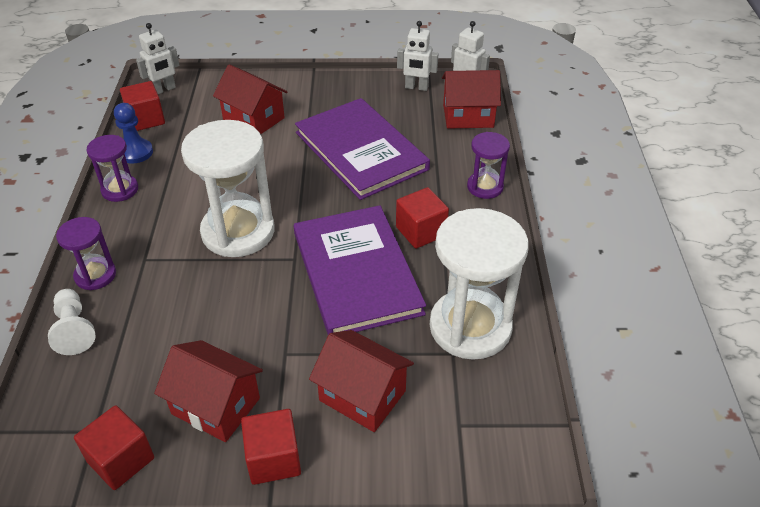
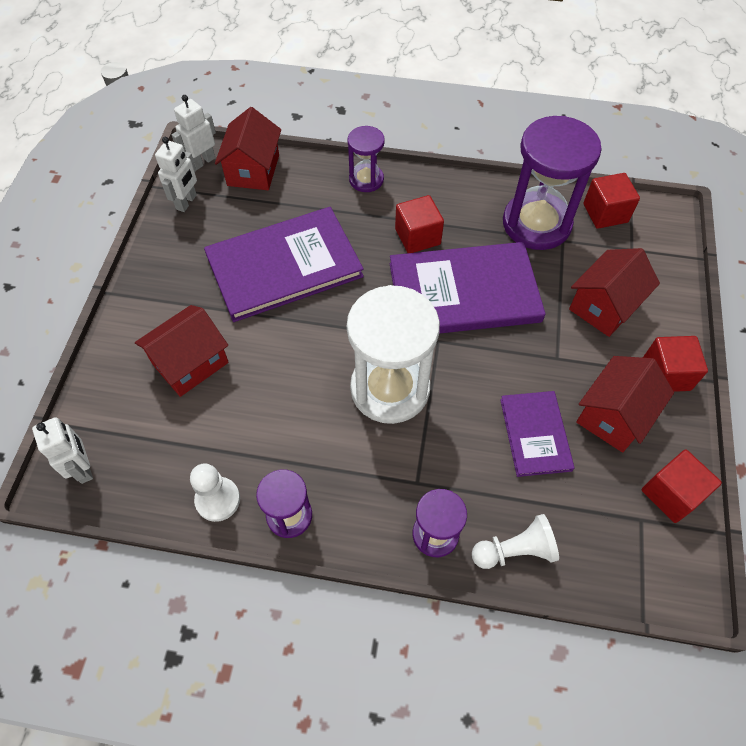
camera: 80 degrees left, 15 degrees up
blue pawn [114,103,153,164] -> white pawn [190,464,240,522]
red cube [120,81,165,131] -> red cube moved to [583,173,640,229]
white hourglass [430,208,529,360] -> purple hourglass [503,116,602,250]
none -> purple book [500,391,575,477]

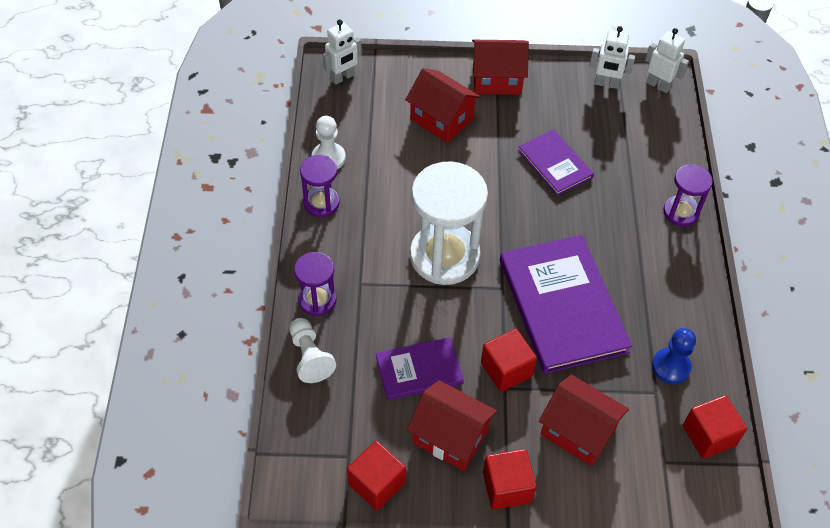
camera: 80 degrees right, 5 degrees down
purple book [204,207,364,322] -> purple book [518,129,594,196], size x0.54
red house [215,107,281,190] -> red house moved to [472,40,529,95]
red cube [395,195,444,253] -> red cube moved to [481,329,537,392]
purple hourglass [503,116,602,250] -> blue pawn [652,328,696,384]

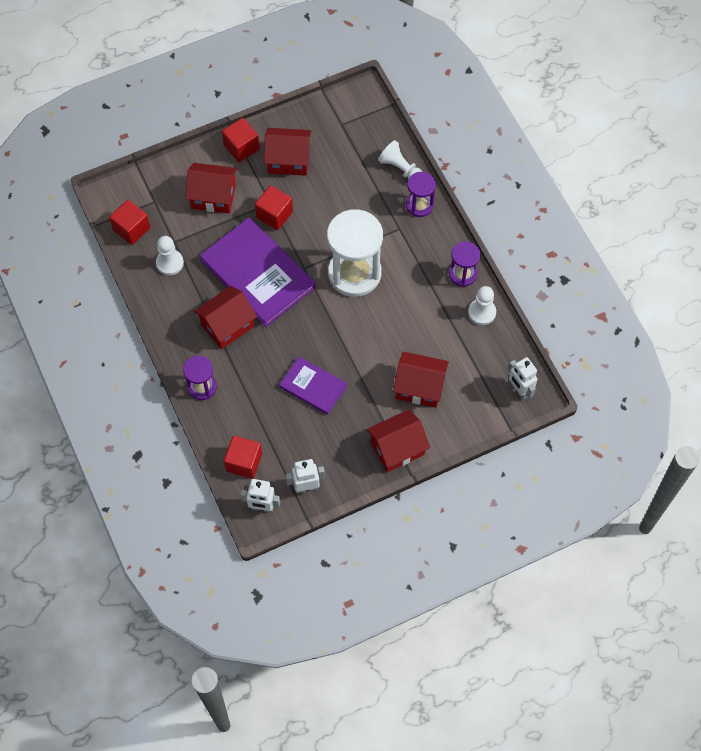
camera: 155 degrees right, 10 degrees up
white robot [323,19,362,85] -> white robot turned 60 degrees counterclockwise [508,357,538,400]
red cube [347,441,406,510] -> red cube moved to [224,436,262,479]
purple book [376,337,464,400] -> none
blue pawn [652,328,696,384] -> white pawn [156,236,184,275]
none -> red house [194,286,257,349]

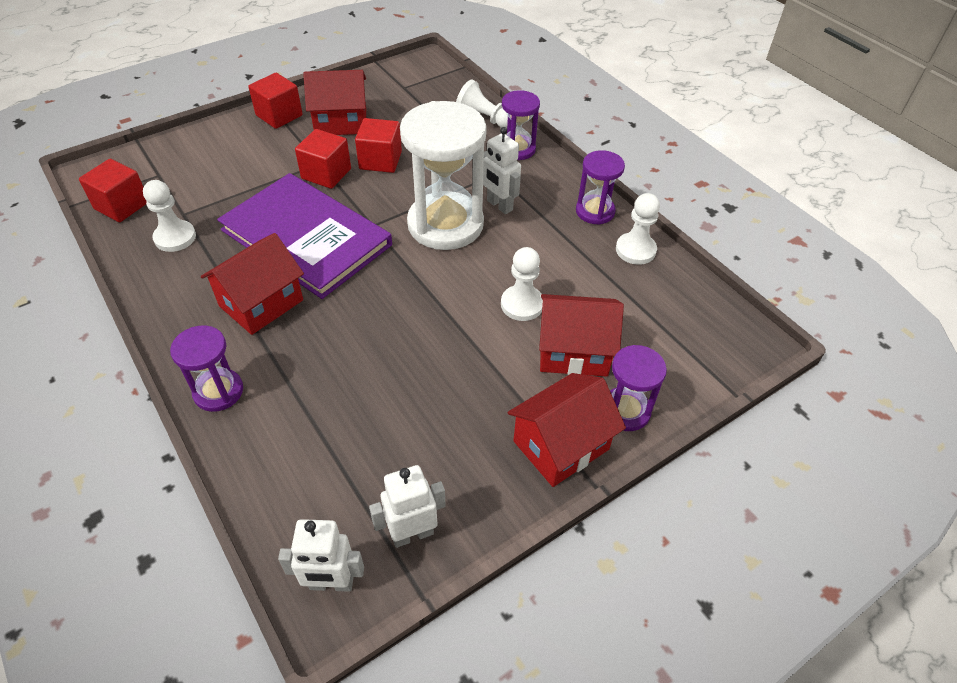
camera: 10 degrees left, 15 degrees down
red house [185,163,237,213] -> none
red cube [224,436,262,479] -> red cube moved to [355,118,402,173]
purple book [279,356,347,415] -> none
white robot [508,357,538,400] -> white robot moved to [483,127,521,214]
none -> white pawn [501,247,543,321]
none -> purple hourglass [610,345,667,431]

